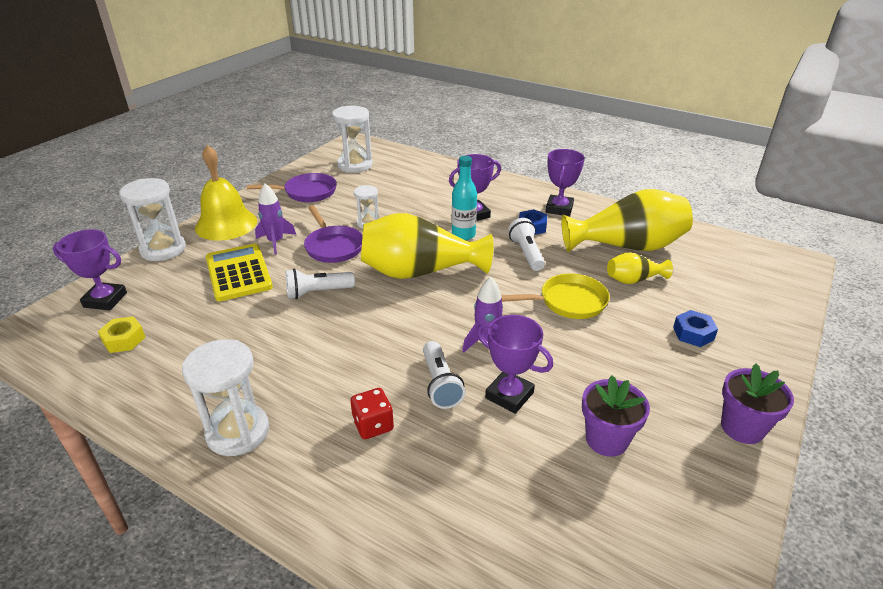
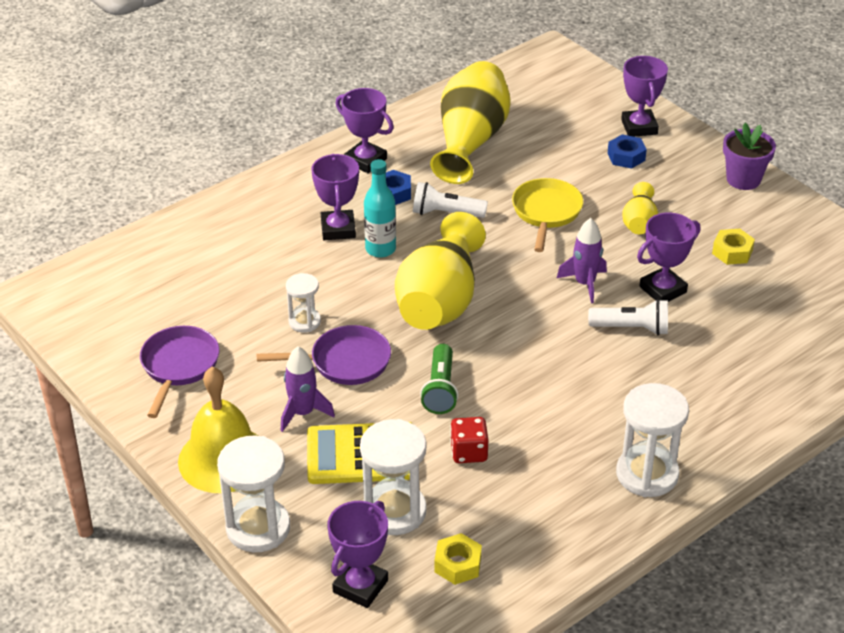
camera: 70 degrees left, 5 degrees up
white flashlight [286,269,355,299] -> green flashlight [420,344,458,414]
white hourglass [332,106,372,173] -> white hourglass moved to [360,419,427,535]
red dice [350,388,394,439] -> red dice moved to [450,417,488,463]
purple flower pot [582,375,650,457] -> yellow nut [712,229,755,265]
yellow vase [607,252,673,284] -> yellow vase moved to [622,182,658,234]
none -> purple trophy [621,56,668,137]

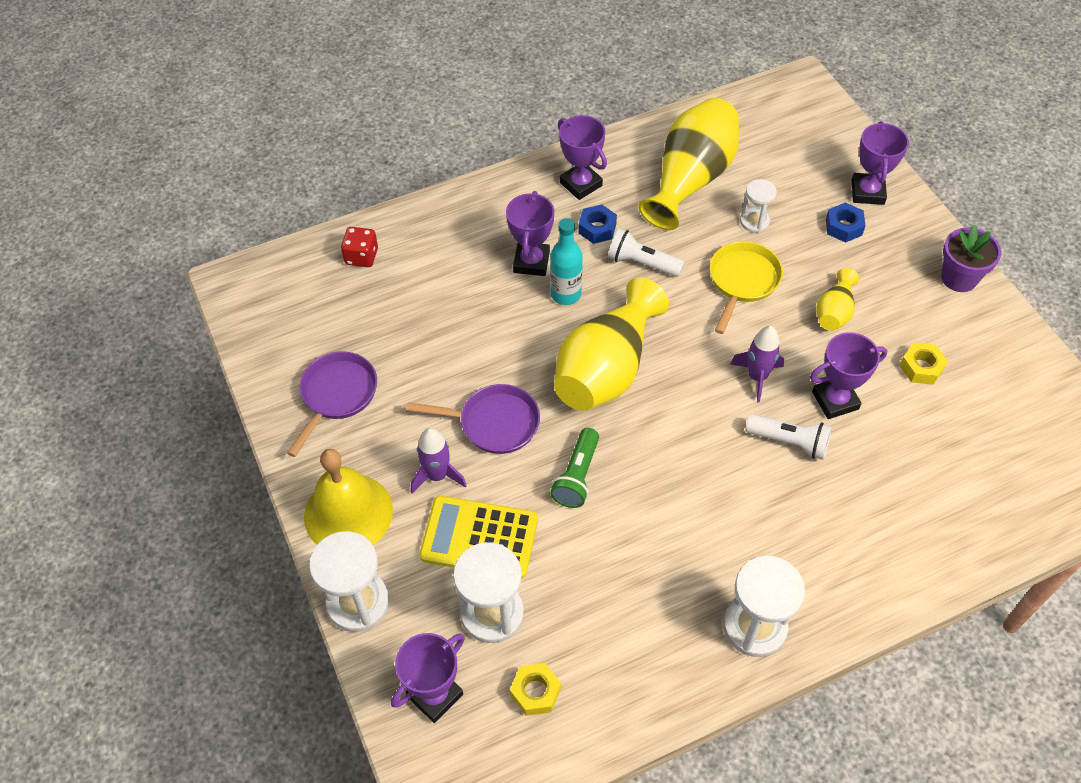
camera: 15 degrees right, 15 degrees up
white hourglass [286,273,321,333] -> white hourglass moved to [740,179,777,233]
red dice [450,417,488,463] -> red dice moved to [341,227,378,267]

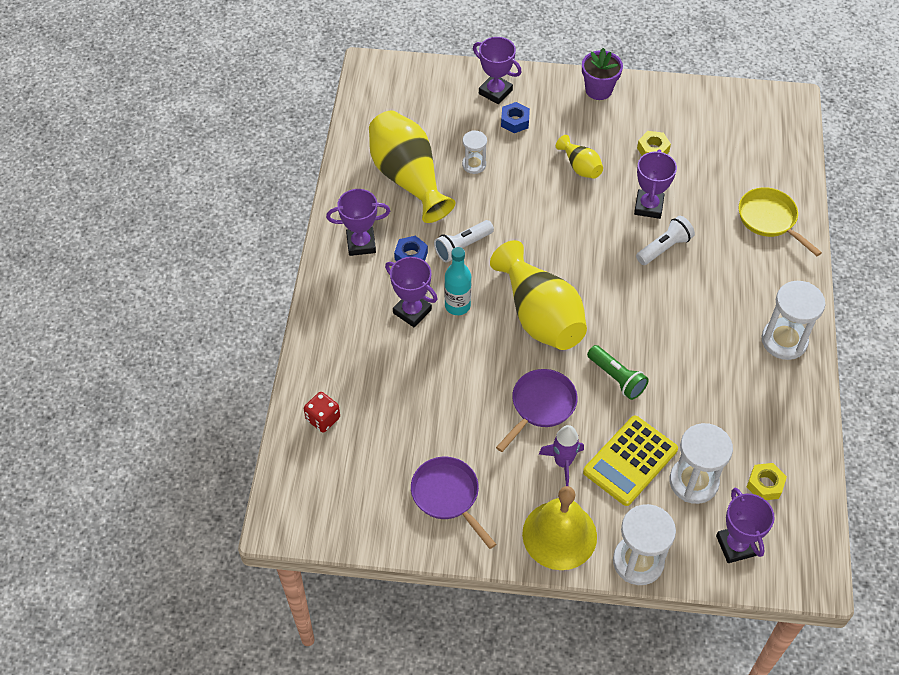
camera: 60 degrees left, 0 degrees up
yellow pan [710,241,783,334] -> yellow pan moved to [739,187,822,256]
purple rocket [731,326,784,403] -> none

